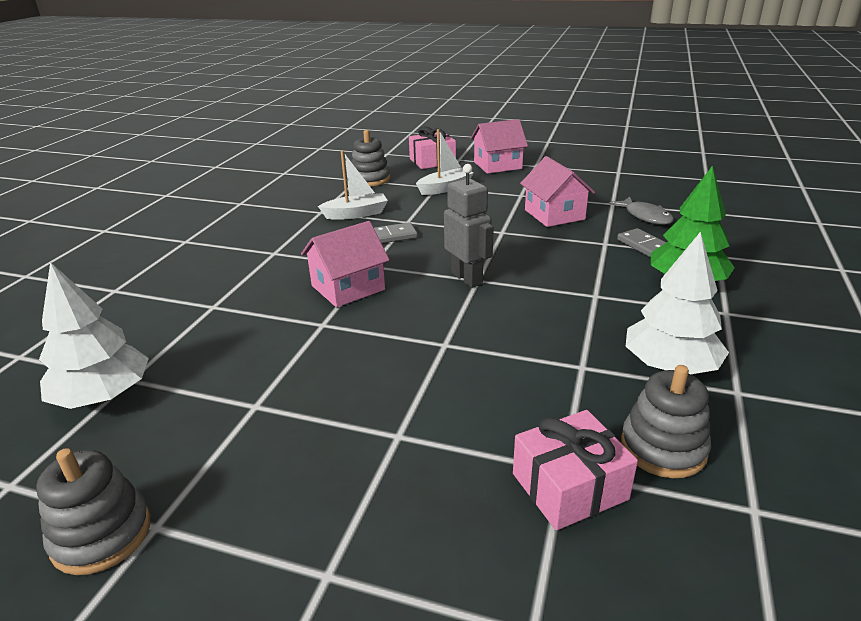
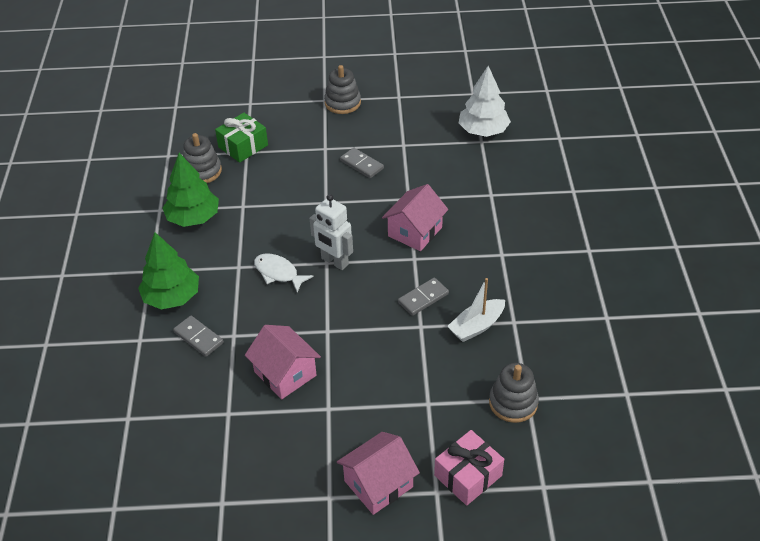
camera: 160 degrees right, 15 degrees up
grey stacking toy [36,448,151,575] -> grey stacking toy moved to [324,65,361,114]
white boat [416,129,474,195] -> none
grey robot [444,164,494,288] -> white robot [310,194,353,270]
pink gift [513,410,638,531] -> green gift [215,113,268,163]
grey fish [609,197,674,225] -> none
white tree [626,232,729,374] -> green tree [163,153,219,227]
none -> white fish [254,253,314,293]
none -> grey domino [340,148,384,178]

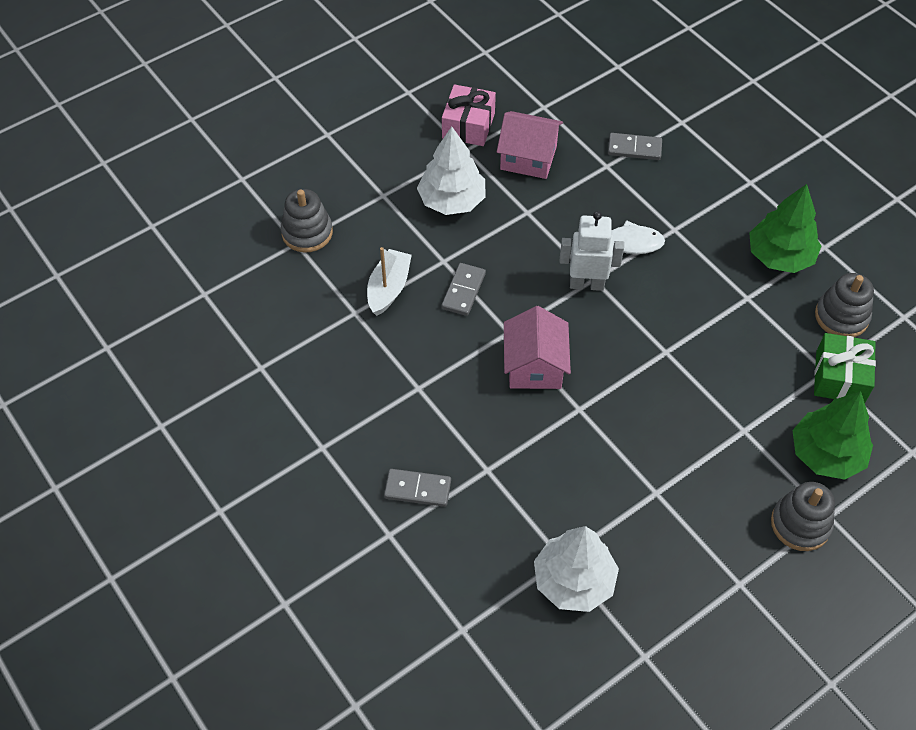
camera: 145 degrees right, 10 degrees up
green tree [138,232,199,309] -> green tree moved to [792,391,873,480]
pink house [337,432,420,515] -> none
grey domino [340,148,384,178] -> grey domino moved to [384,469,451,507]
pink gift [434,430,504,506] -> pink gift moved to [442,84,496,146]
none -> white tree [417,127,486,215]

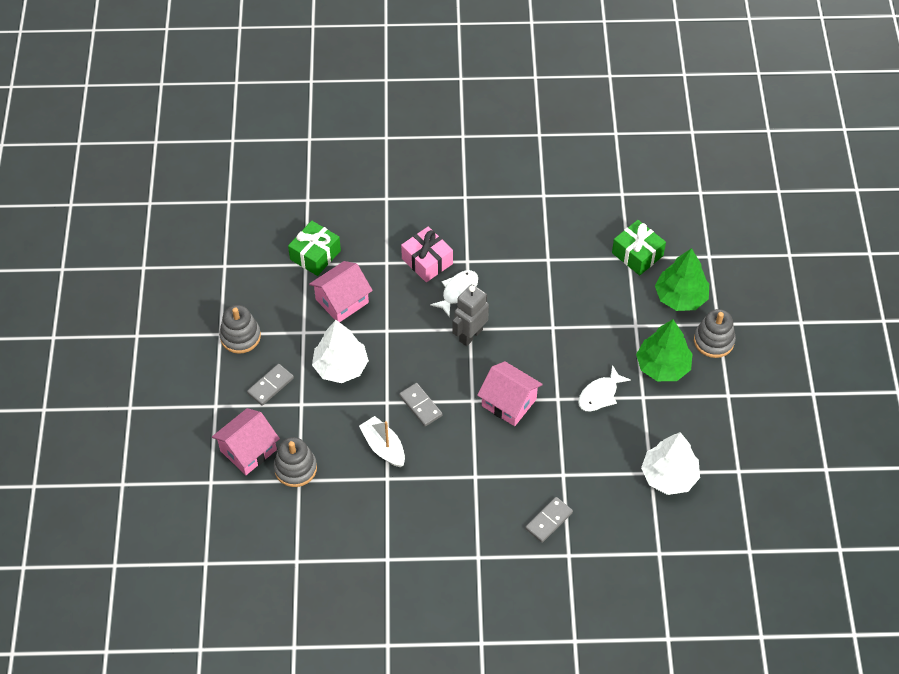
camera: 55 degrees left, 0 degrees up
pink gift [442,84,496,146] -> pink gift moved to [401,226,453,282]
white robot [560,211,624,291] -> grey robot [453,284,489,346]
grey domino [608,133,662,160] -> grey domino moved to [247,364,294,406]
green tree [749,184,821,273] -> green tree moved to [636,319,693,381]
grey stacking toy [815,273,874,337] -> grey stacking toy moved to [219,305,261,354]
none -> pink house [212,408,280,475]
none -> green gift [288,221,341,276]
none -> white fish [578,365,631,411]

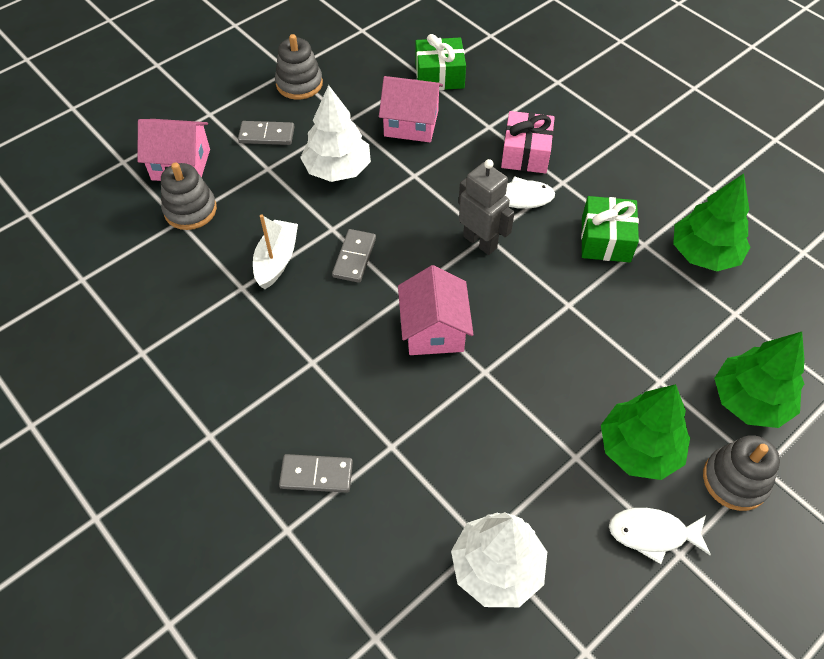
camera: 50 degrees right, 0 degrees up
grey robot [453,284,489,346] -> grey robot turned 45 degrees clockwise [459,159,515,255]
white fish [578,365,631,411] -> white fish moved to [609,508,711,564]
green gift [612,220,666,275] -> green gift moved to [581,196,639,262]
none -> green tree [673,173,750,271]

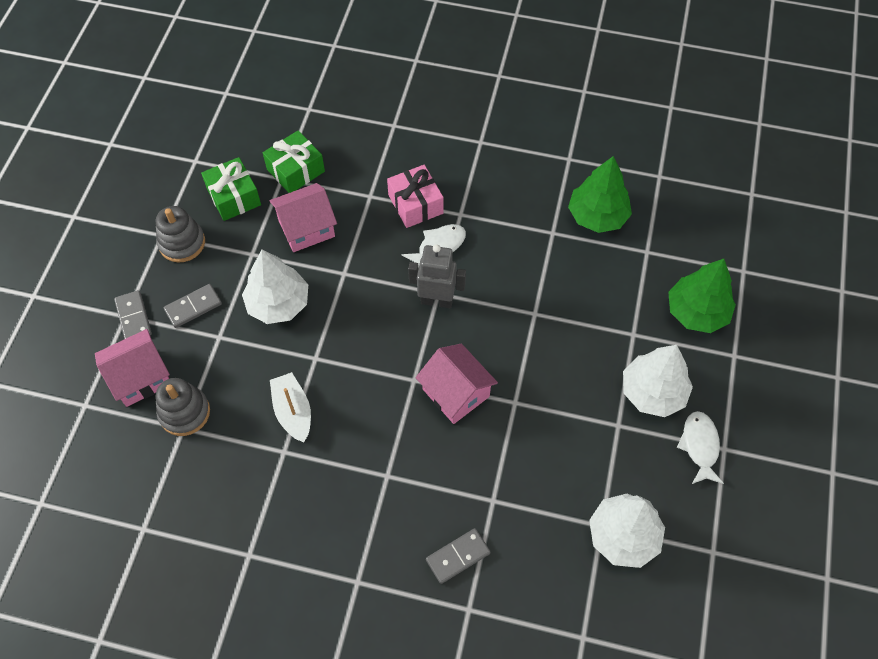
camera: 35 degrees left, 5 degrees up
grey domino [332,229,376,283] -> grey domino moved to [114,290,152,339]
green gift [581,196,639,262] -> green gift moved to [201,157,261,221]
green tree [601,384,690,480] -> white tree [623,345,693,417]
white fish [609,508,711,564] -> white fish turned 120 degrees clockwise [677,411,724,484]
grey stacking toy [703,435,780,511] -> none

